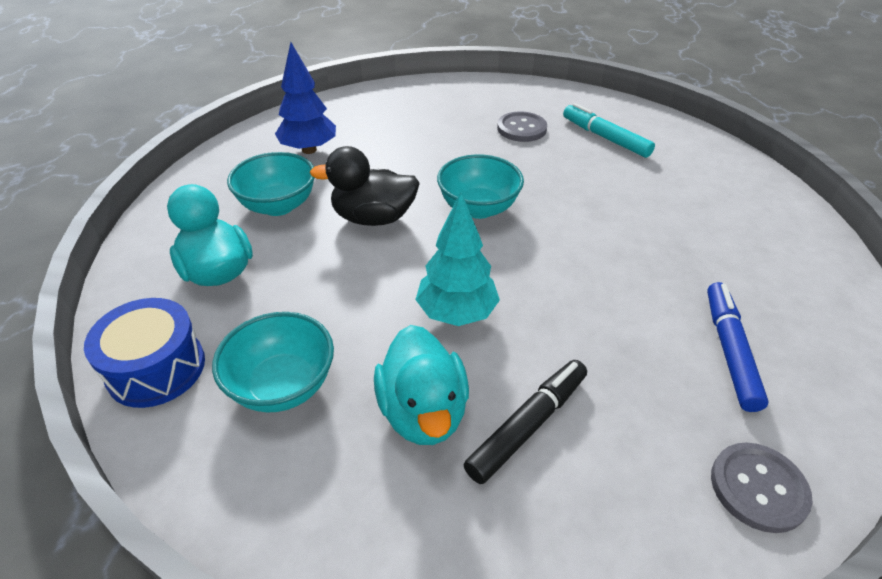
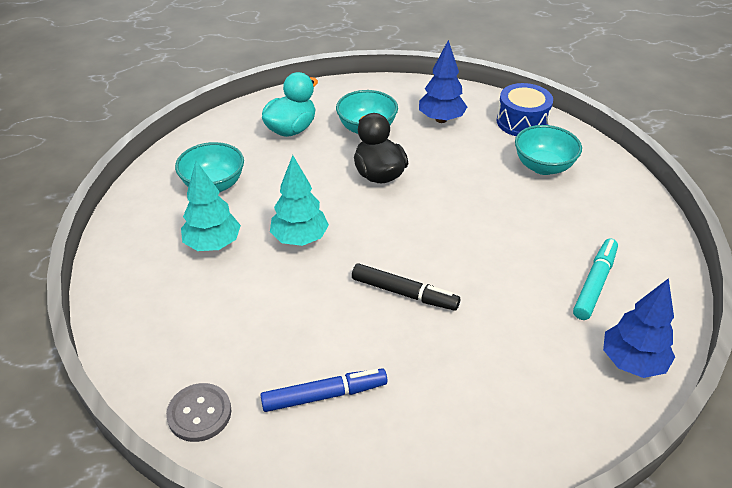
camera: 70 degrees right, 0 degrees up
blue drum [84,298,205,408] -> blue drum moved to [497,83,553,136]
turquoise duck [374,325,469,445] -> turquoise tree [181,161,241,251]
turquoise bowl [437,154,524,219] -> turquoise bowl moved to [515,125,582,175]
black marker [464,360,587,484] -> black marker moved to [352,263,460,311]
grey button [497,111,547,142] -> none
none -> blue tree [603,278,675,378]

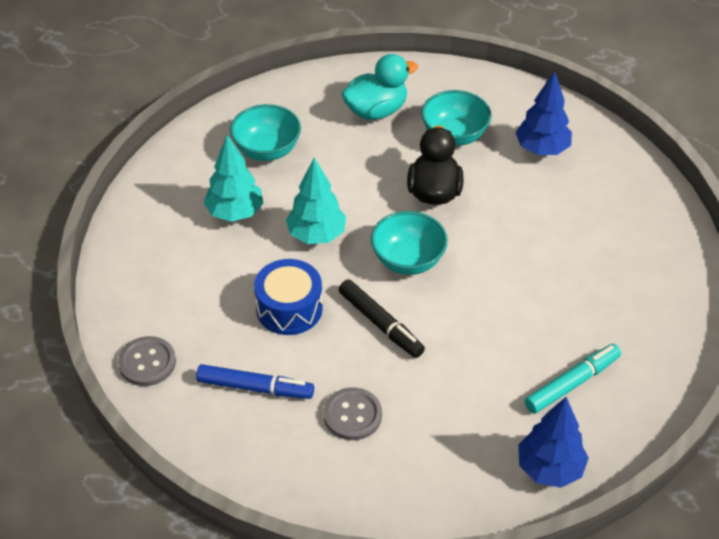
camera: 25 degrees right, 5 degrees up
blue drum [497,83,553,136] -> blue drum moved to [254,259,323,335]
turquoise bowl [515,125,582,175] -> turquoise bowl moved to [371,211,448,275]
none -> grey button [323,387,382,440]

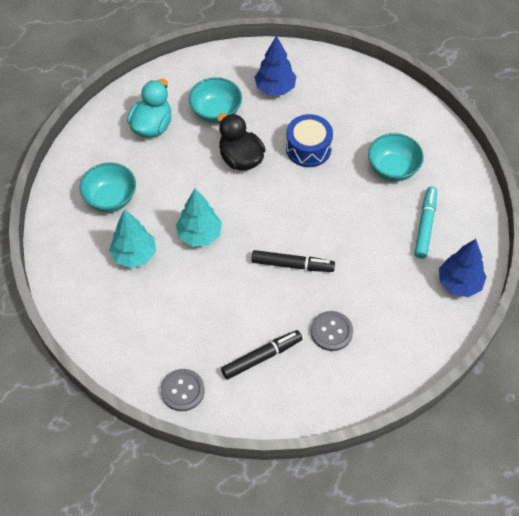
camera: 40 degrees left, 10 degrees up
blue marker [196,364,314,399] -> black marker [221,330,302,379]
blue drum [254,259,323,335] -> blue drum moved to [286,114,333,167]
turquoise bowl [371,211,448,275] -> turquoise bowl moved to [368,133,424,181]

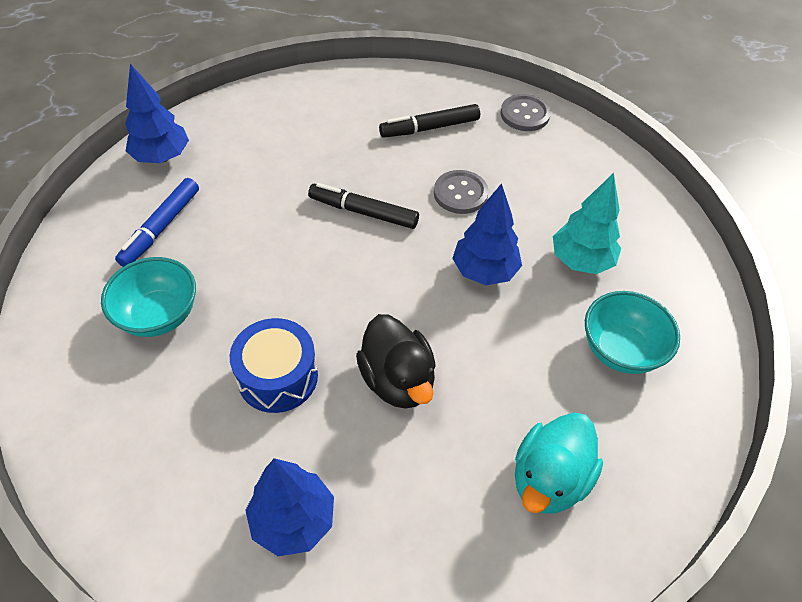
camera: 170 degrees left, 5 degrees down
turquoise tree [176,188,222,247] -> blue tree [452,183,522,285]
turquoise bowl [189,77,242,123] -> none
grey button [311,311,353,351] -> grey button moved to [434,170,489,214]
turquoise marker [414,187,437,259] -> blue marker [115,178,199,267]

